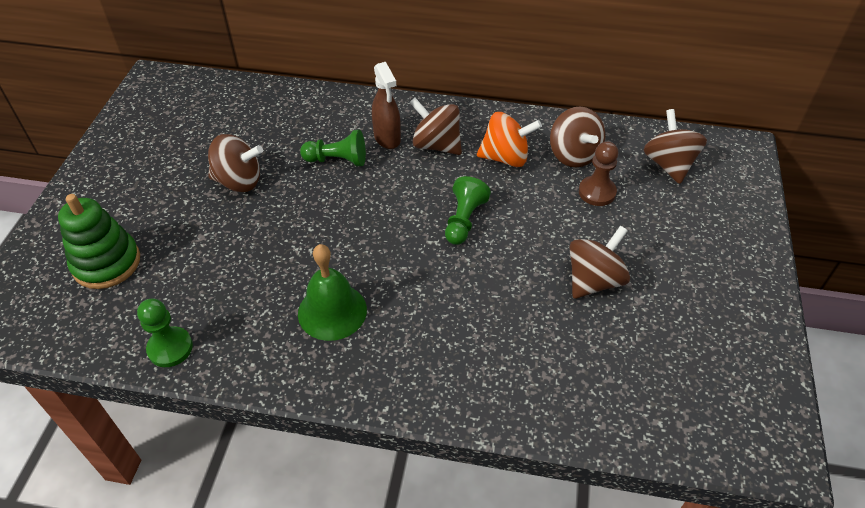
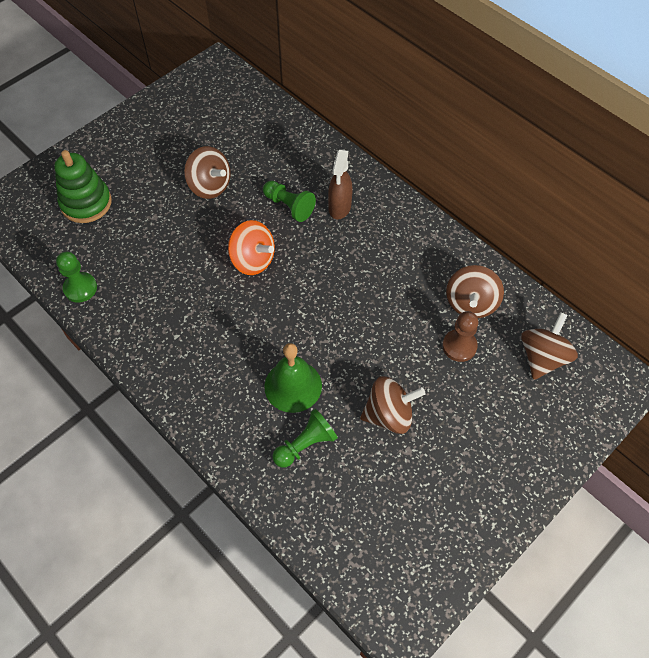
camera: 35 degrees right, 10 degrees up
green bell [298,244,367,341] -> green bell moved to [264,343,322,413]
brown spinning top [409,97,462,155] -> none
green pawn [445,176,491,245] -> green pawn moved to [273,409,338,468]
orange spinning top [477,112,542,167] -> orange spinning top moved to [228,220,275,275]

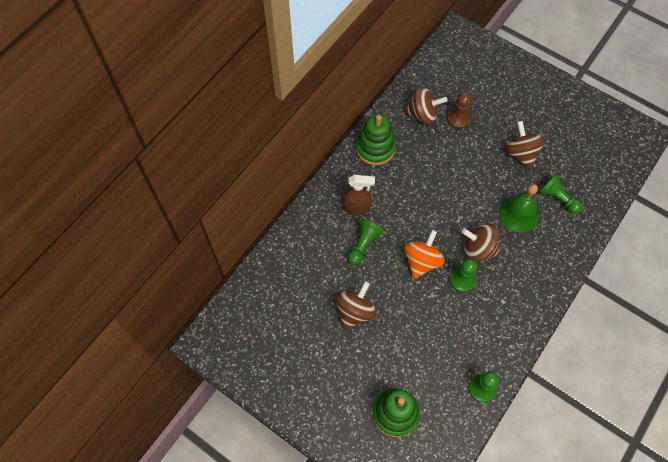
camera: 100 degrees left, 5 degrees up
brown spinning top [521,312,578,380] -> brown spinning top moved to [461,223,500,262]
none -> green stacking toy [356,114,396,165]
none -> green pawn [450,259,477,293]

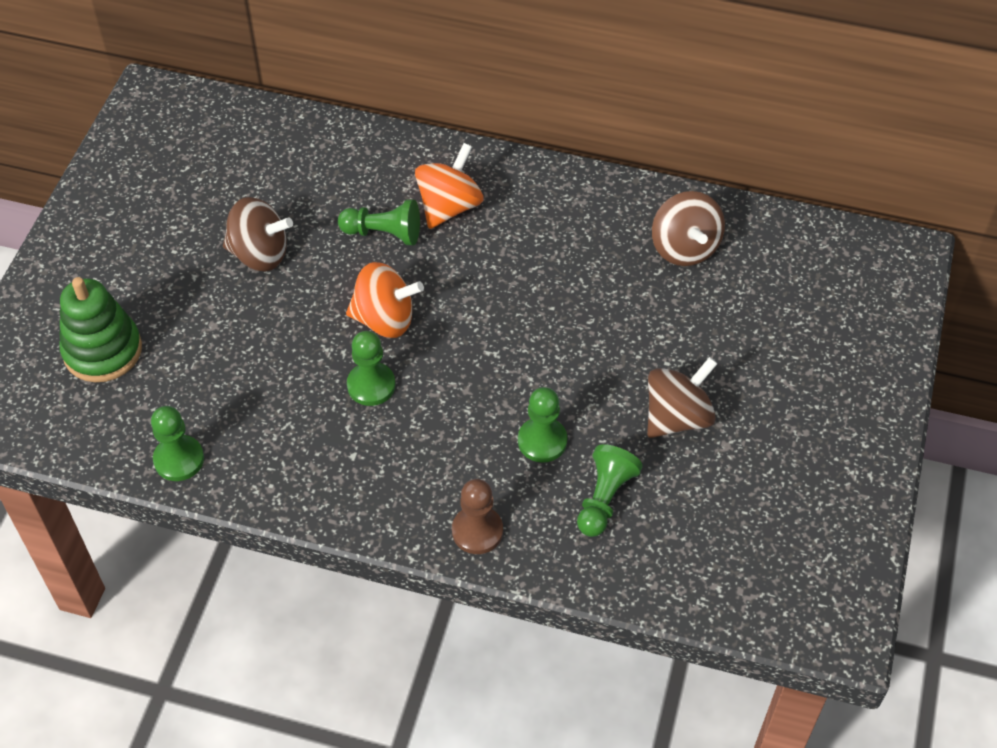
camera: 70 degrees right, 10 degrees down
brown spray bottle [343,175,375,216] -> orange spinning top [415,143,483,229]
green stacking toy [356,114,396,165] -> none
brown pawn [447,92,472,129] -> brown pawn moved to [452,479,503,554]
brown spinning top [461,223,500,262] -> none
green bell [498,184,539,232] -> green pawn [518,387,567,463]

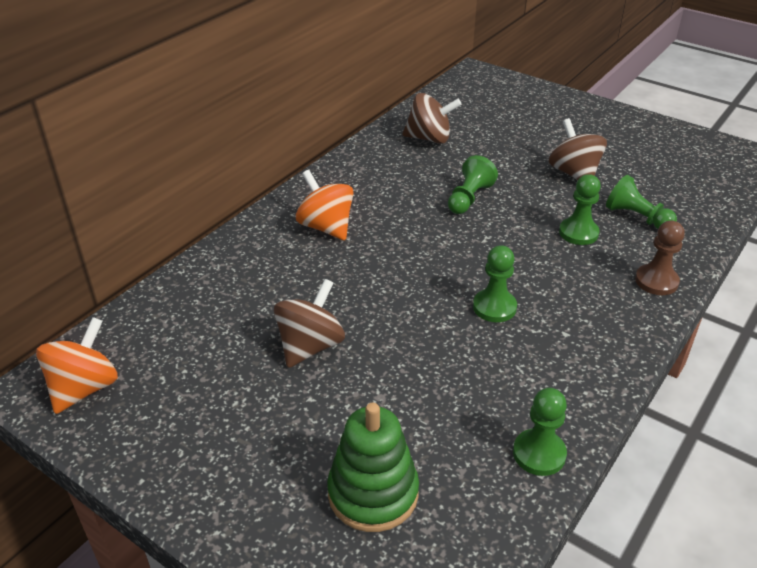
camera: 70 degrees left, 15 degrees down
green pawn [338,199,420,245] -> green pawn moved to [448,155,498,214]
orange spinning top [346,262,424,338] -> orange spinning top moved to [36,317,118,414]

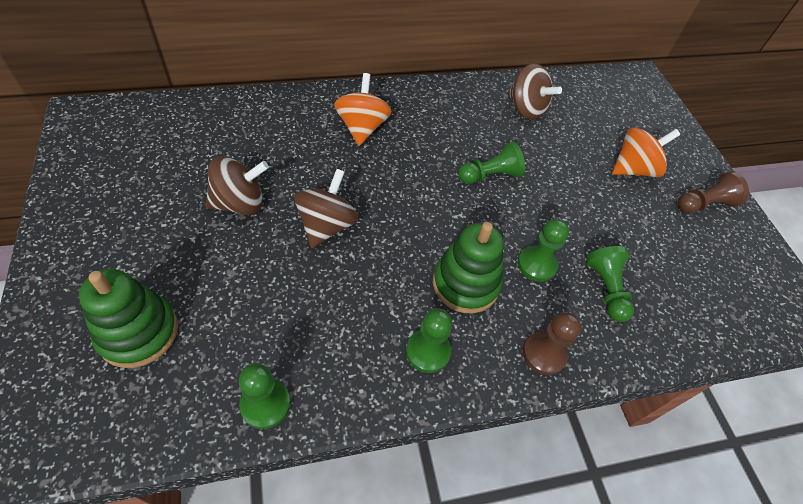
camera: 35 degrees right, 15 degrees up
orange spinning top [36,317,118,414] -> orange spinning top moved to [612,127,680,177]
green pawn [473,245,517,322] -> green pawn moved to [406,308,452,373]
brown spinning top [549,118,607,180] -> brown spinning top moved to [294,169,358,248]
none -> green stacking toy [433,222,503,313]
none -> brown pawn [678,171,749,213]

